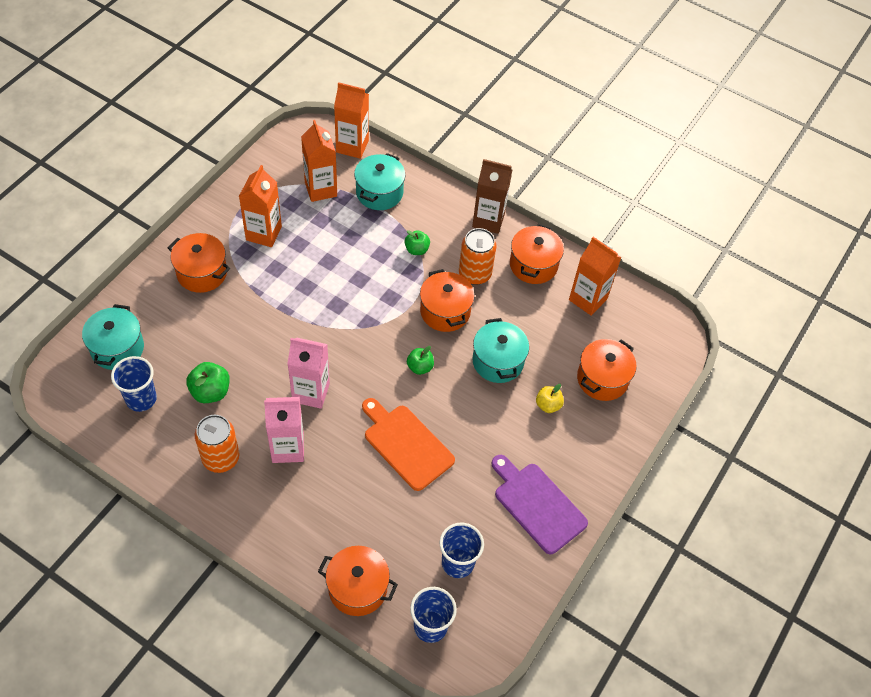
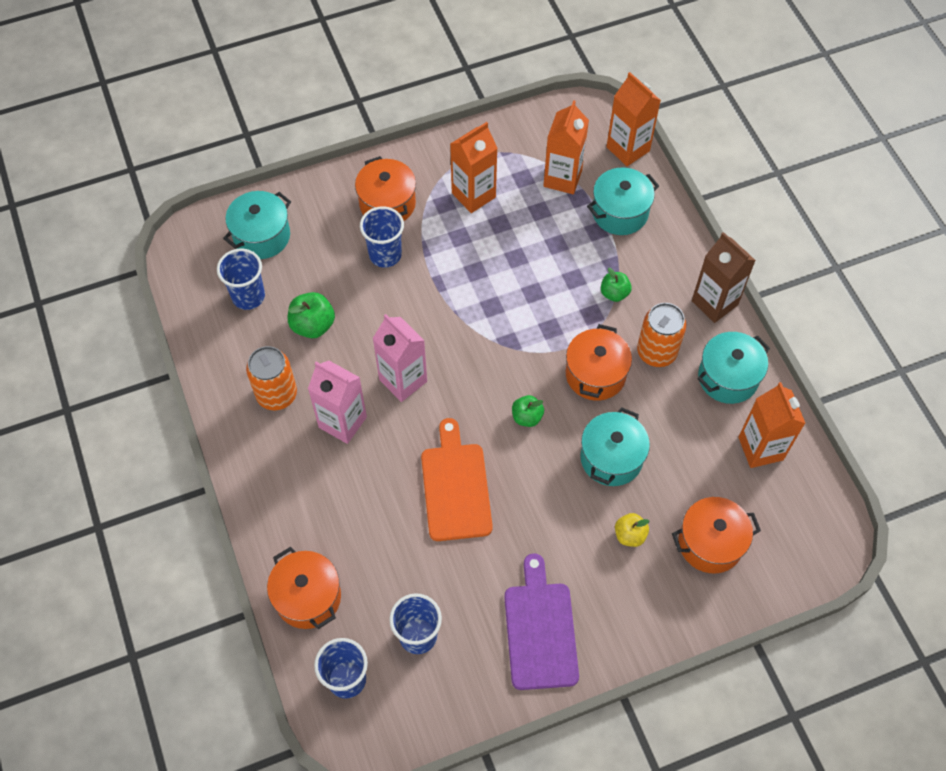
camera: 40 degrees right, 5 degrees up
orange pot [510,224,564,284] -> turquoise pot [698,332,770,404]
none -> blue cup [360,206,404,268]

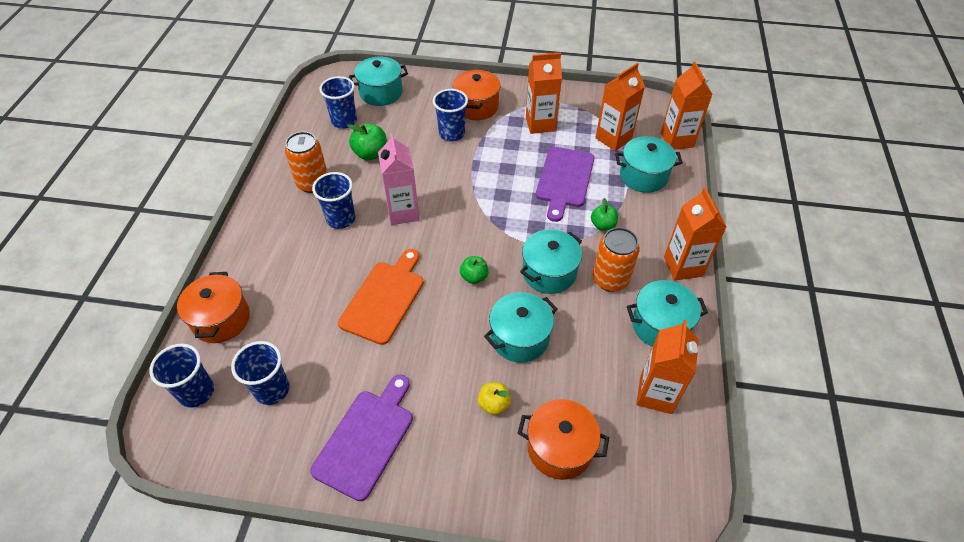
camera: 30 degrees right, 10 degrees down
pink carton [308,361,367,444] -> blue cup [312,172,355,229]
orange pot [566,324,632,401] -> turquoise pot [520,229,582,294]
brown carton [692,232,756,323] -> orange carton [664,188,726,281]
none -> purple cutting board [536,147,595,222]

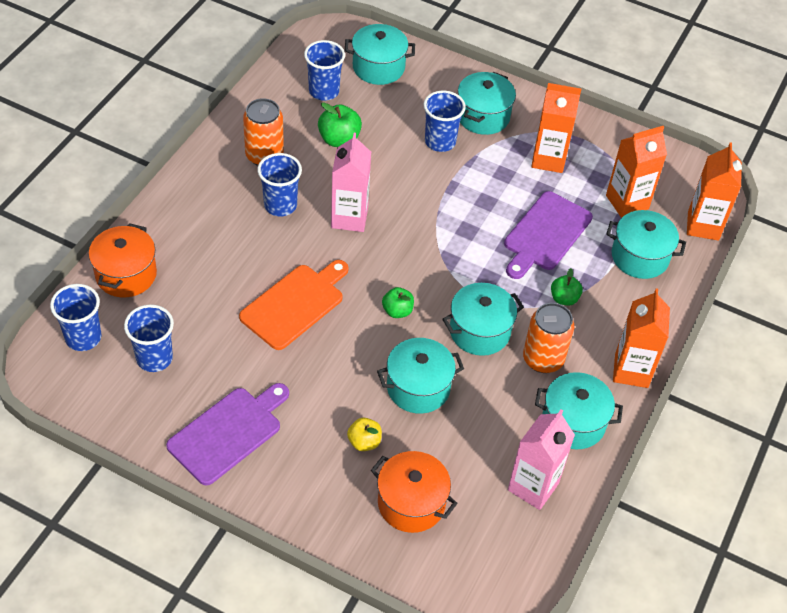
camera: 15 degrees right, 0 degrees up
orange pot [453,70,501,120] -> turquoise pot [458,72,516,135]
orange carton [636,320,699,414] -> pink carton [508,409,575,510]

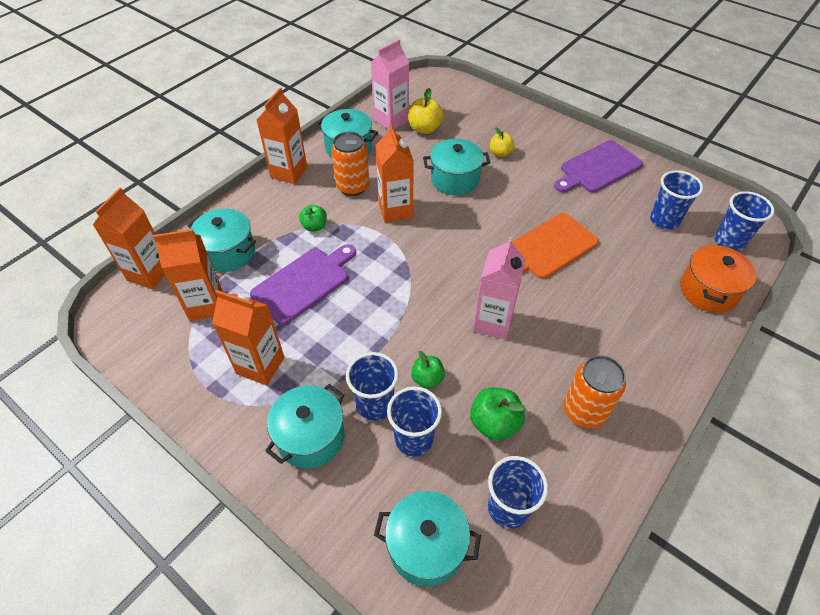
camera: 165 degrees left, 0 degrees up
blue cup [257,153,302,216] -> blue cup moved to [387,386,442,457]
orange pot [371,451,458,533] -> none
green apple [382,287,414,318] -> green apple moved to [411,351,445,388]
turquoise pot [442,283,524,356] -> orange carton [375,124,414,223]
none -> yellow apple [408,88,444,134]

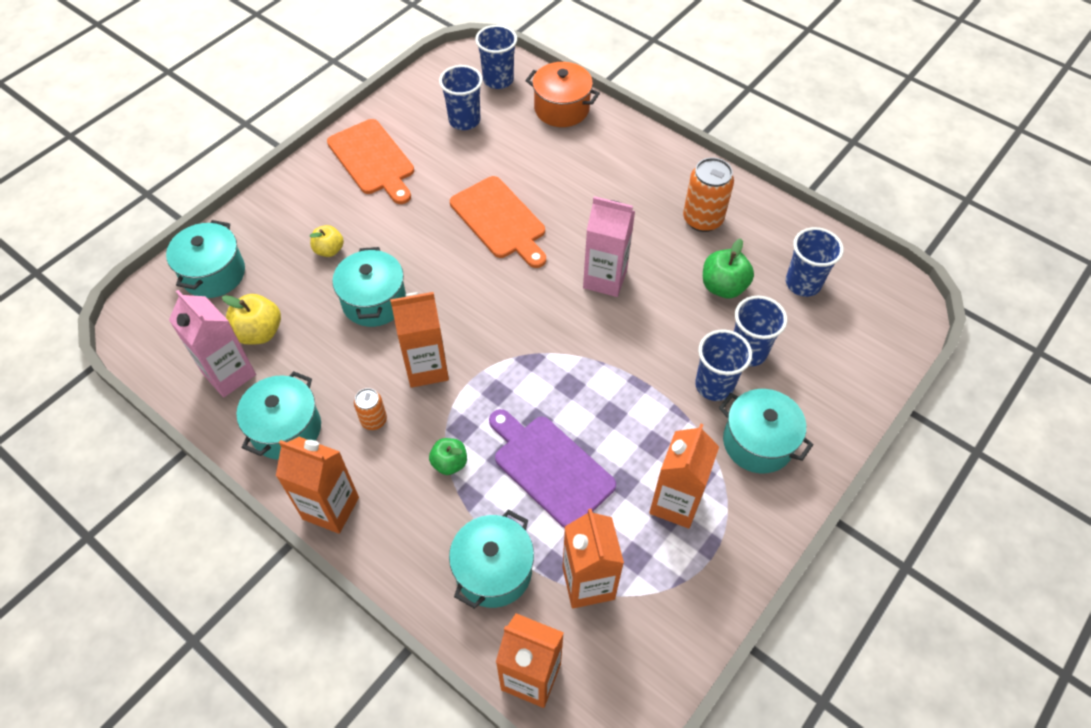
camera: 90 degrees left, 5 degrees up
orange can [331,132,369,196] -> orange can [354,388,387,430], size x0.56
turquoise pot [374,491,481,587] -> turquoise pot moved to [166,220,245,298]
green apple [411,351,445,388] -> none
purple cutting board [554,140,643,193] -> orange cutting board [327,119,414,204]

